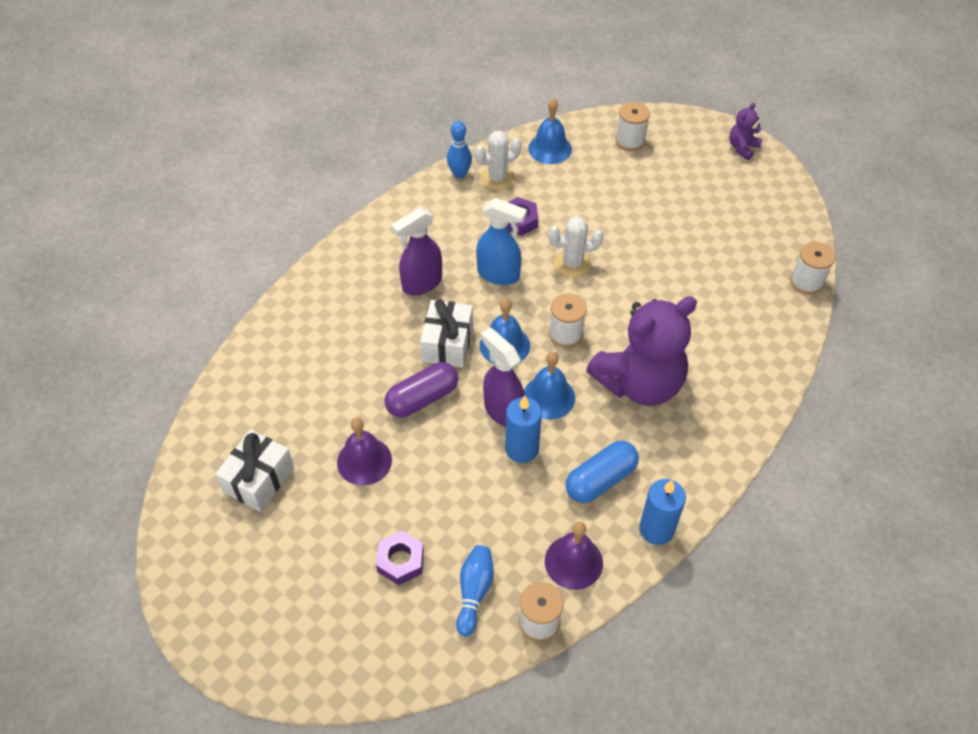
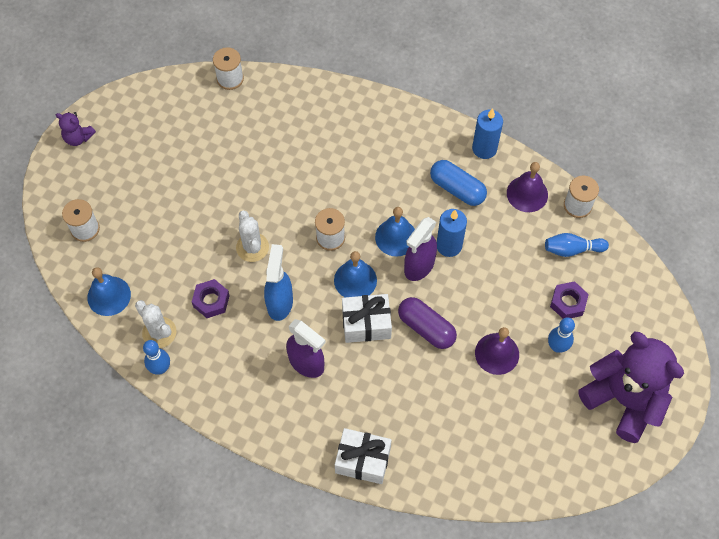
camera: 105 degrees left, 10 degrees up
white gift [215,430,294,512] -> white gift moved to [335,428,391,484]
purple teddy bear [586,296,697,406] -> purple teddy bear moved to [578,332,684,443]
none -> blue bowling pin [548,318,575,353]

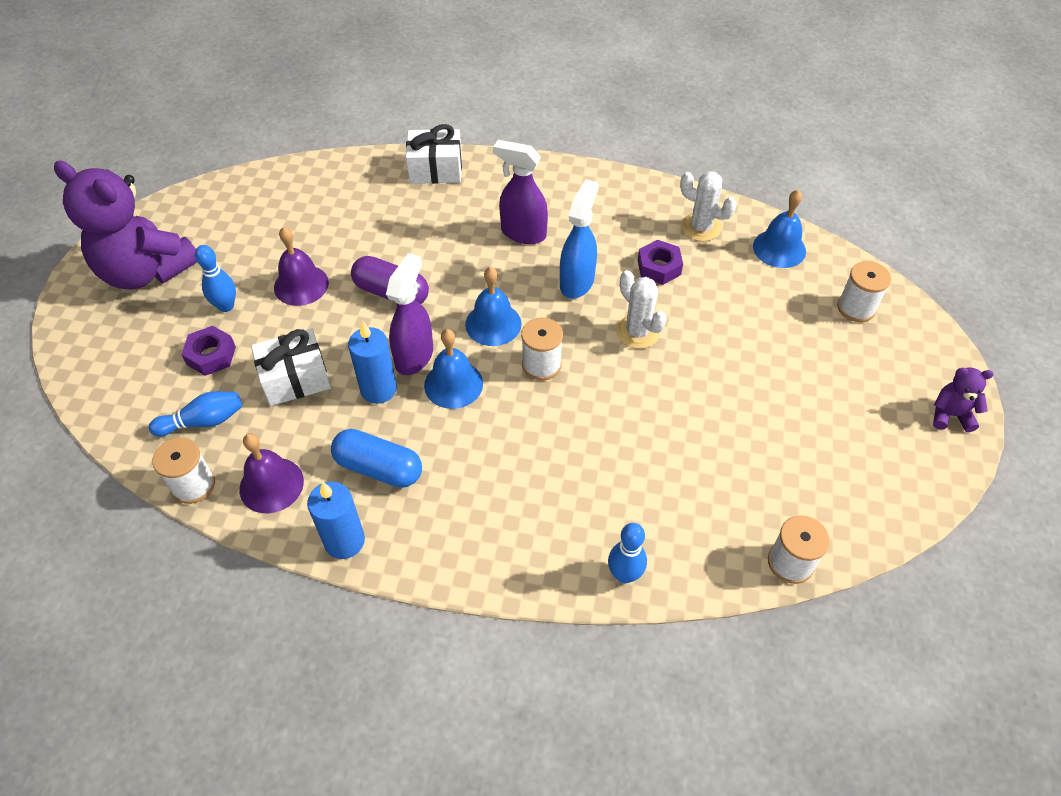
camera: 165 degrees right, 10 degrees down
blue bowling pin [143,340,170,375] -> blue bowling pin moved to [608,523,647,583]
blue spray bottle [264,244,293,321] -> blue spray bottle turned 150 degrees counterclockwise [560,179,599,299]
white gift [342,294,392,343] -> white gift moved to [251,328,331,406]

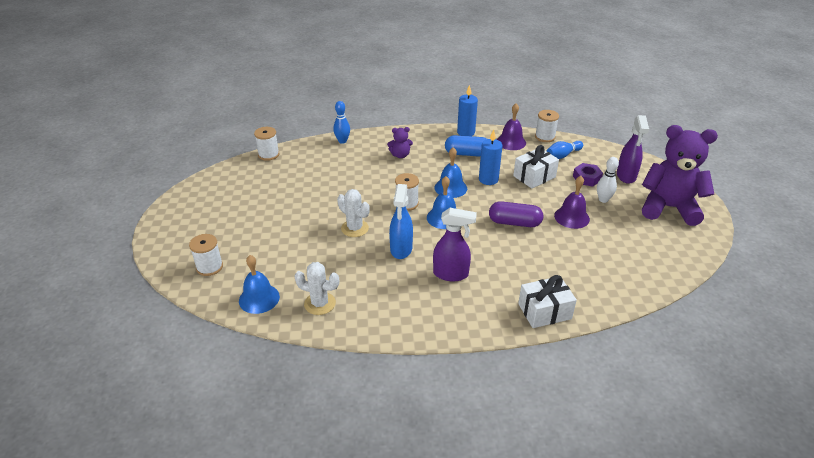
camera: 165 degrees right, 15 degrees down
blue bowling pin [195,245,236,312] -> white bowling pin [597,157,619,203]
purple spray bottle [386,253,433,375] -> purple spray bottle moved to [617,115,649,184]
purple nut [638,240,683,285] -> none
purple teddy bear [933,367,994,432] -> purple teddy bear moved to [387,127,413,158]

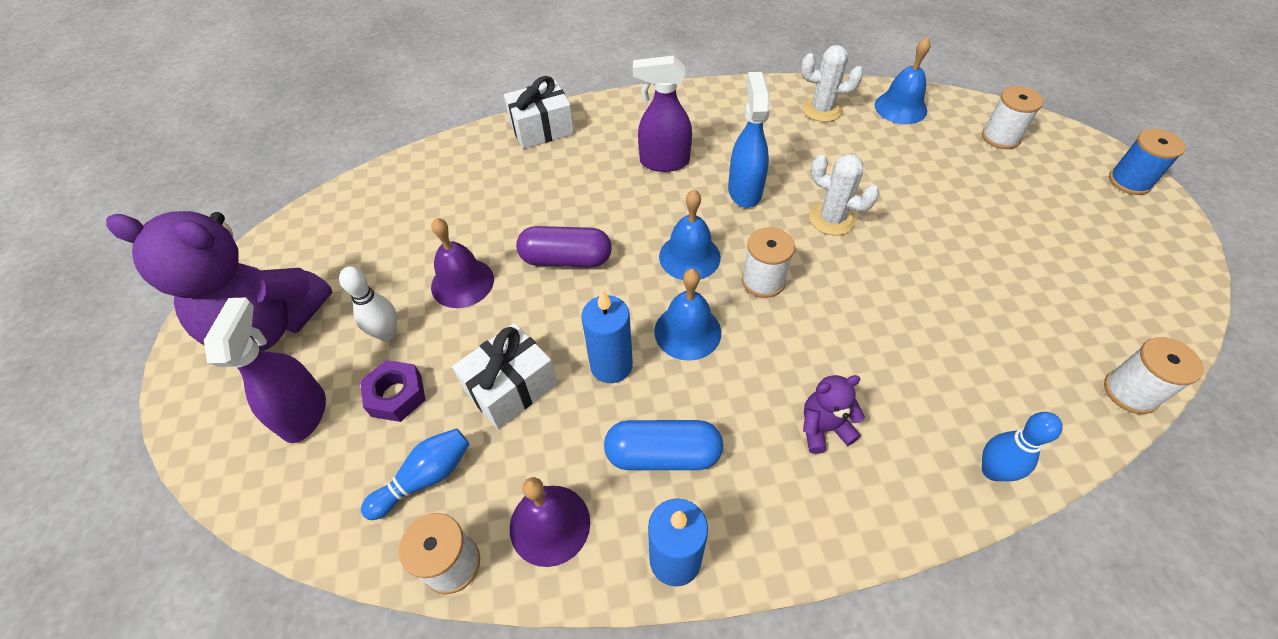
camera: 175 degrees right, 15 degrees up
none -> blue spool [1109,129,1186,195]

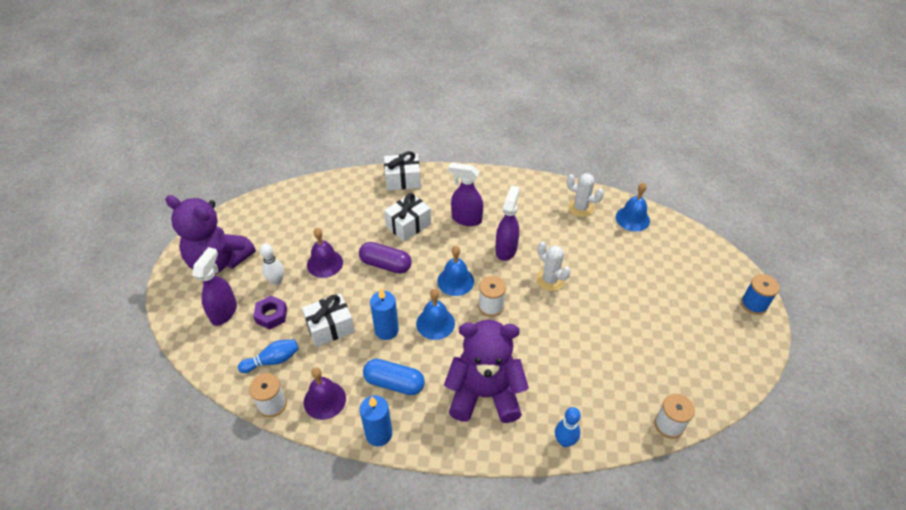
camera: 15 degrees right, 5 degrees down
blue spray bottle [728,72,770,208] -> purple spray bottle [495,185,520,261]
purple teddy bear [803,375,865,454] -> purple teddy bear [444,320,529,423], size x2.31
white spool [982,86,1044,149] -> none
none -> white gift [384,193,431,242]

